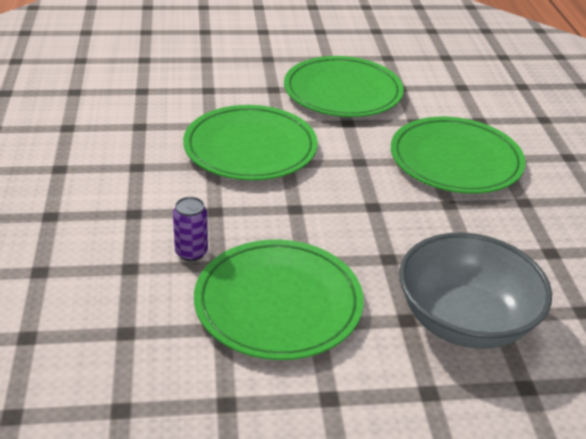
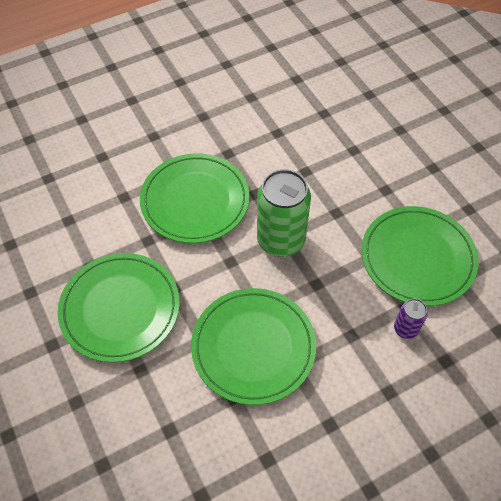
camera: 110 degrees left, 20 degrees up
grey bowl [399,232,552,349] -> none
none -> green can [257,169,311,257]

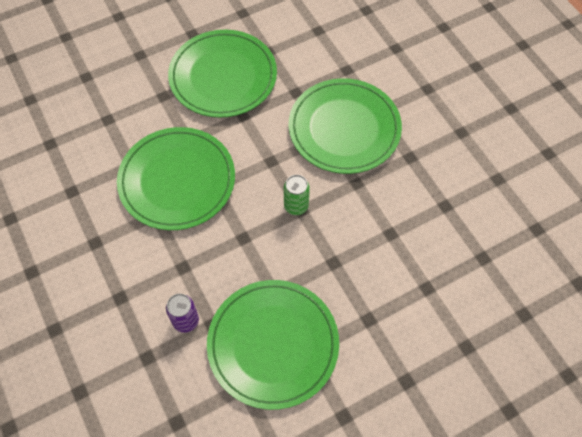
camera: 90 degrees right, 5 degrees up
green can [257,169,311,257] -> green can [284,175,310,215], size x0.48

